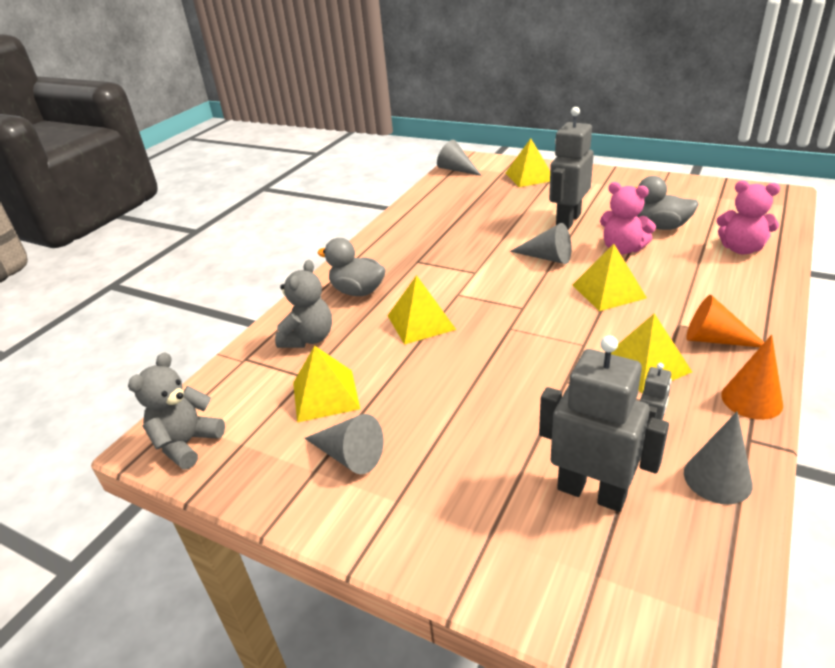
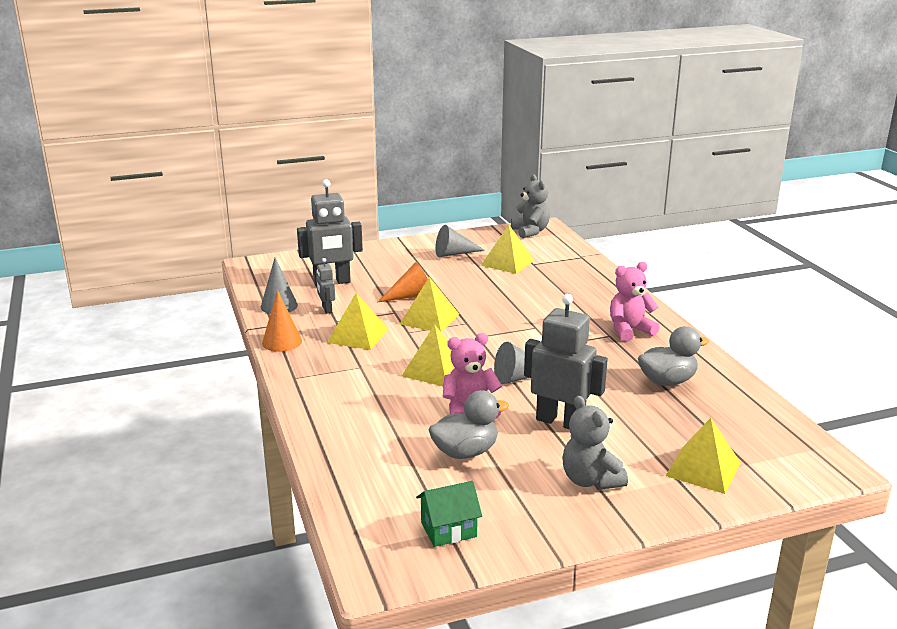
camera: 130 degrees right, 10 degrees down
grey teddy bear [275,260,332,348] -> grey teddy bear moved to [562,396,628,490]
grey duck [317,238,386,296] -> grey duck moved to [638,326,709,386]
yellow pyramid [387,275,456,345] -> yellow pyramid moved to [400,277,459,333]
grey cone [437,140,482,176] -> none
grey robot [549,107,594,230] -> grey robot turned 45 degrees counterclockwise [524,294,608,429]
orange cone [686,295,764,347] -> orange cone moved to [377,262,428,303]
pink teddy bear [716,180,780,255] -> pink teddy bear moved to [610,262,660,342]
none -> green house [416,481,482,547]

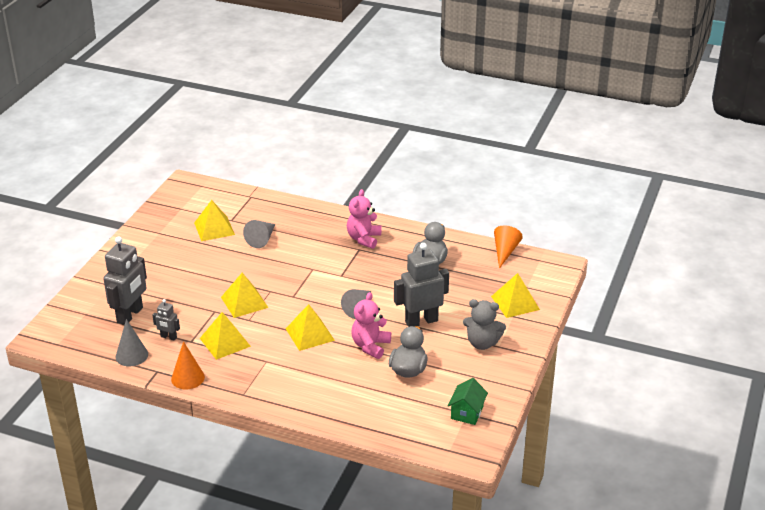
camera: 50 degrees left, 10 degrees up
orange cone [377,262,428,303] -> orange cone moved to [494,225,523,269]
grey cone [435,225,485,257] -> grey cone moved to [243,220,275,248]
grey teddy bear [511,175,550,238] -> none

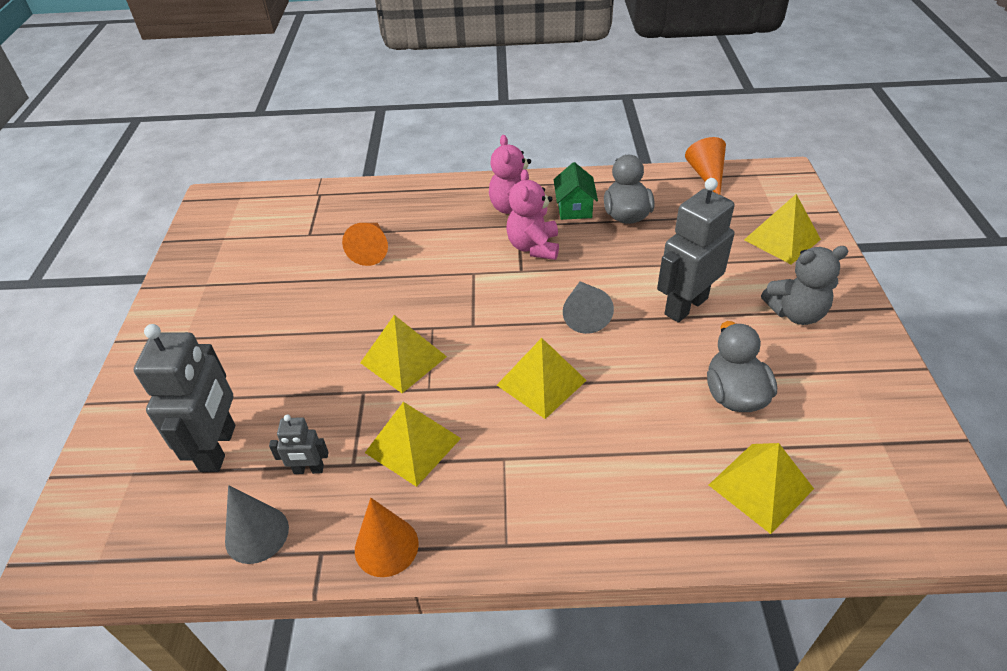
camera: 20 degrees left, 10 degrees up
yellow pyramid [194,200,235,241] -> yellow pyramid moved to [709,443,814,534]
grey cone [243,220,275,248] -> orange cone [342,223,388,266]
pink teddy bear [351,292,391,359] -> pink teddy bear moved to [506,169,559,260]
green house [448,378,488,425] -> green house moved to [554,162,598,220]

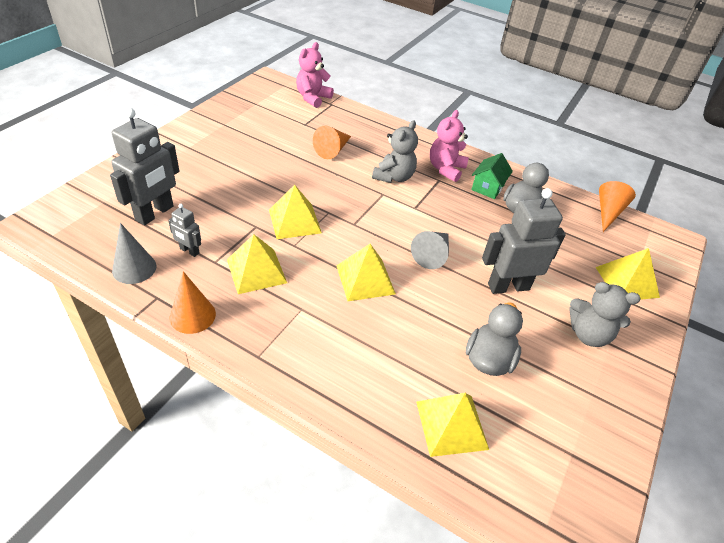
camera: 25 degrees right, 0 degrees up
pink teddy bear [506,169,559,260] -> pink teddy bear moved to [296,42,334,108]
none -> grey teddy bear [372,120,418,183]

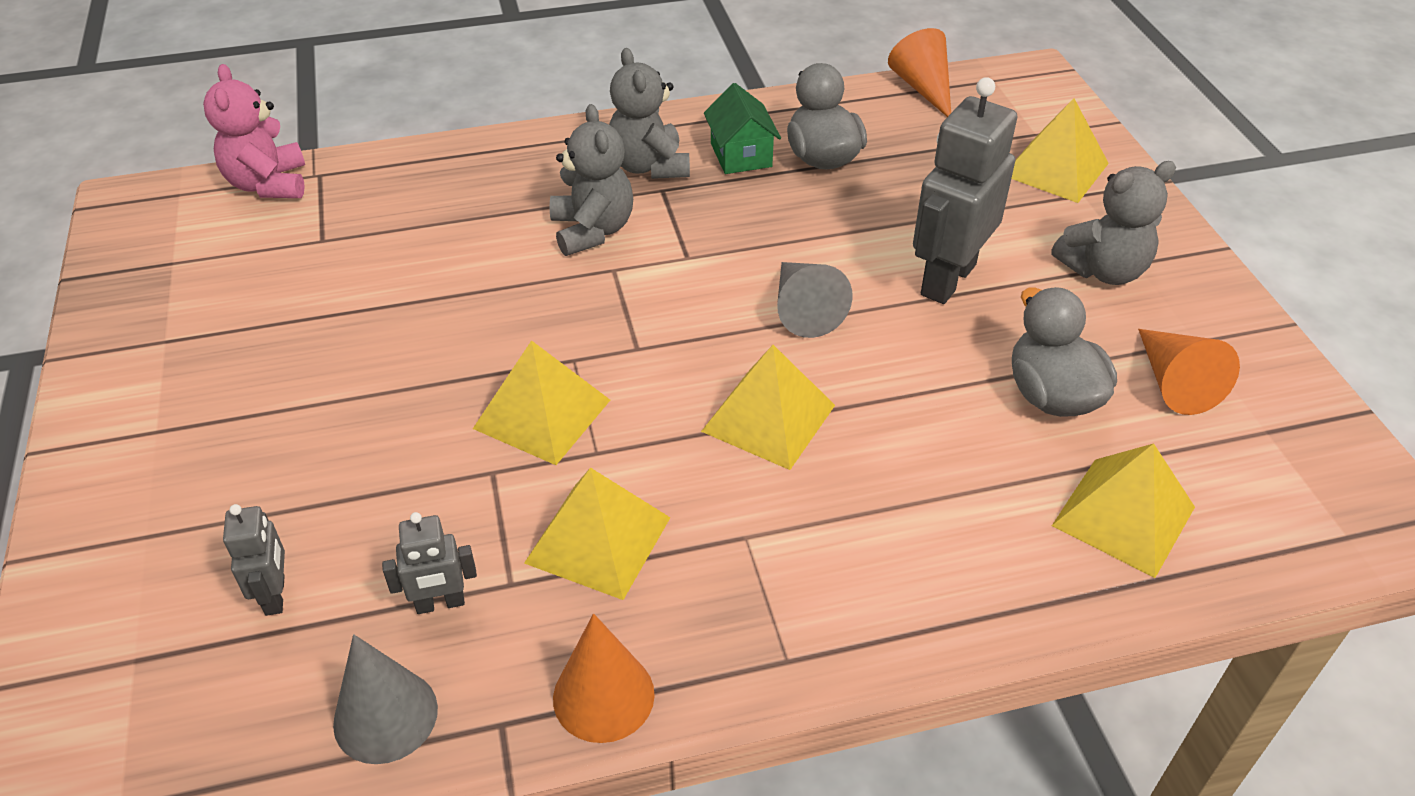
camera: 40 degrees left, 0 degrees up
grey robot [110,108,179,225] -> grey robot [223,504,285,616], size x0.49
orange cone [313,126,351,159] -> orange cone moved to [1138,329,1240,415]
pink teddy bear [430,110,469,182] -> grey teddy bear [609,48,690,179]

